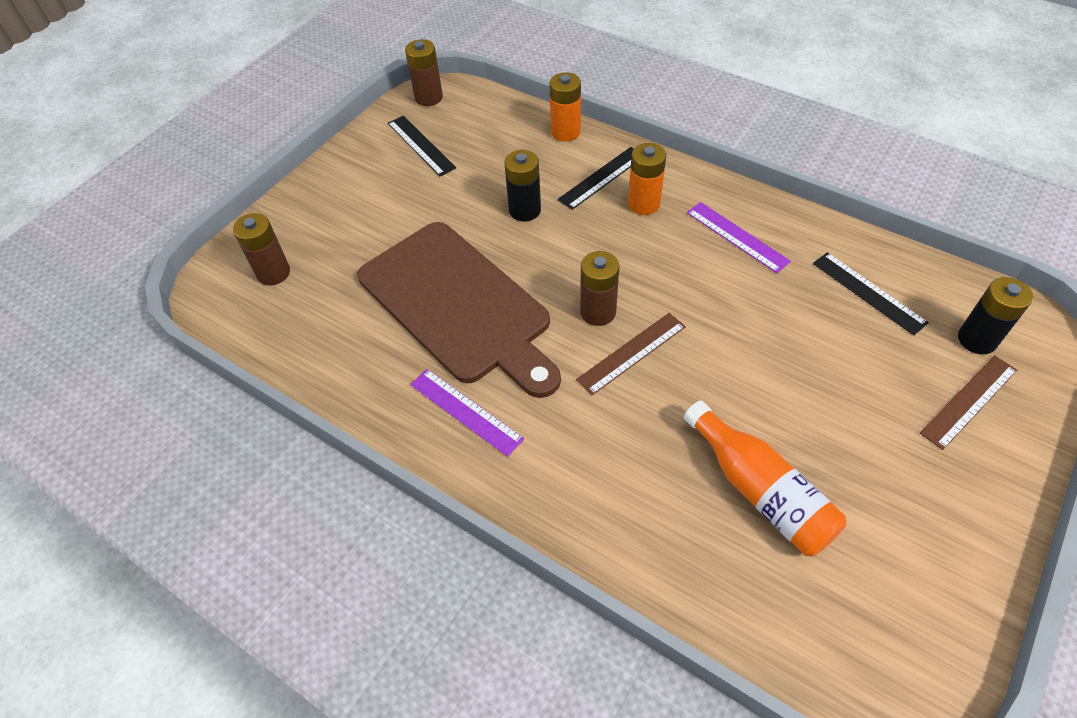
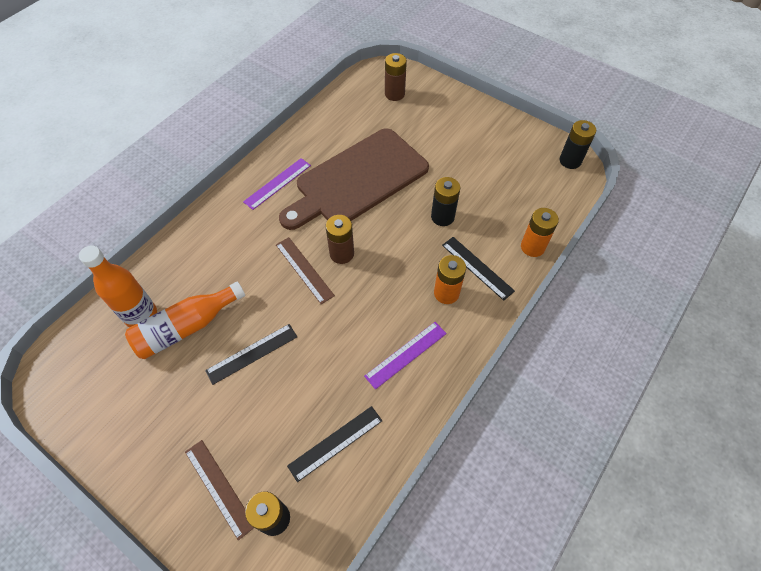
camera: 90 degrees right, 5 degrees up
black ruler [388,116,456,176] -> black ruler moved to [205,324,297,385]
brown battery [405,39,443,106] -> black battery [560,120,596,169]
none -> orange bottle [79,245,157,328]

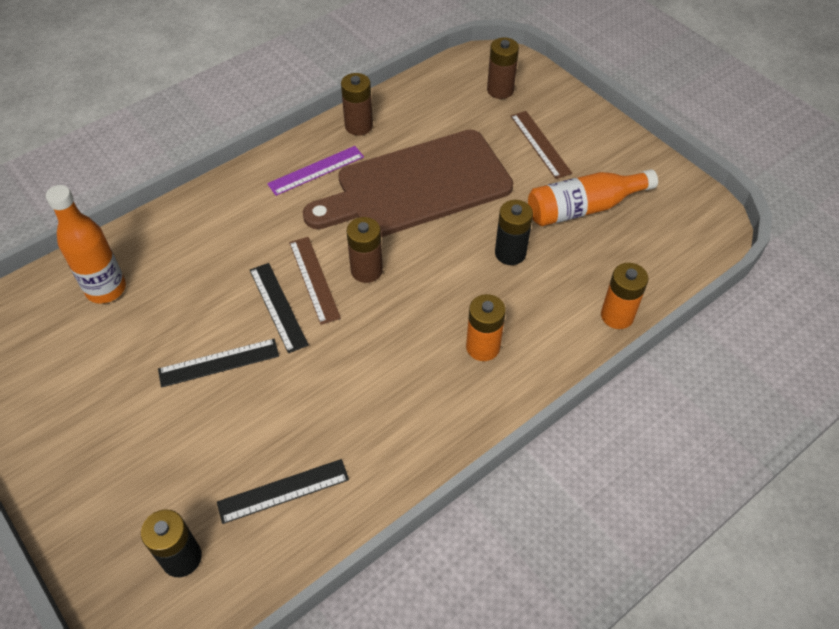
camera: 15 degrees right, 5 degrees down
orange bottle [125,281,245,359] -> orange bottle moved to [528,169,658,226]
brown ruler [185,440,254,540] -> brown ruler moved to [510,111,572,179]
purple ruler [364,322,447,389] -> none
black ruler [442,237,515,301] -> black ruler moved to [250,263,309,353]
black battery [560,120,596,169] -> none
none -> brown battery [341,73,373,136]

